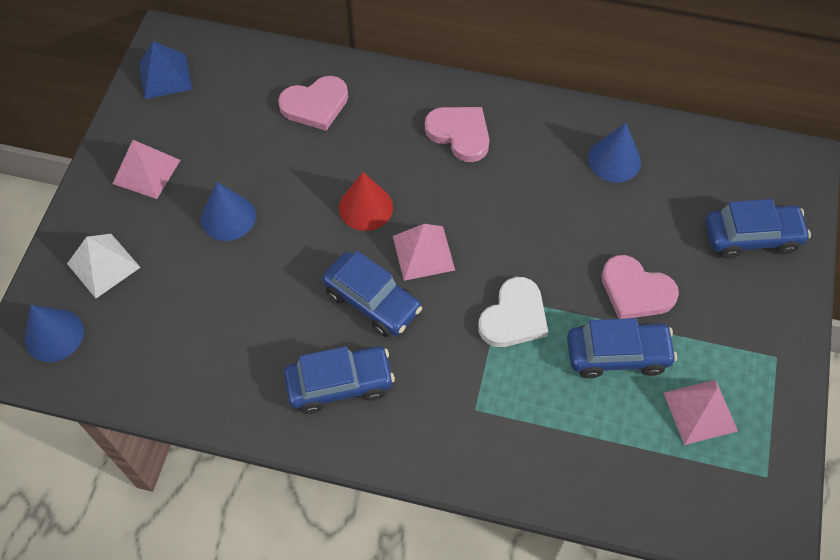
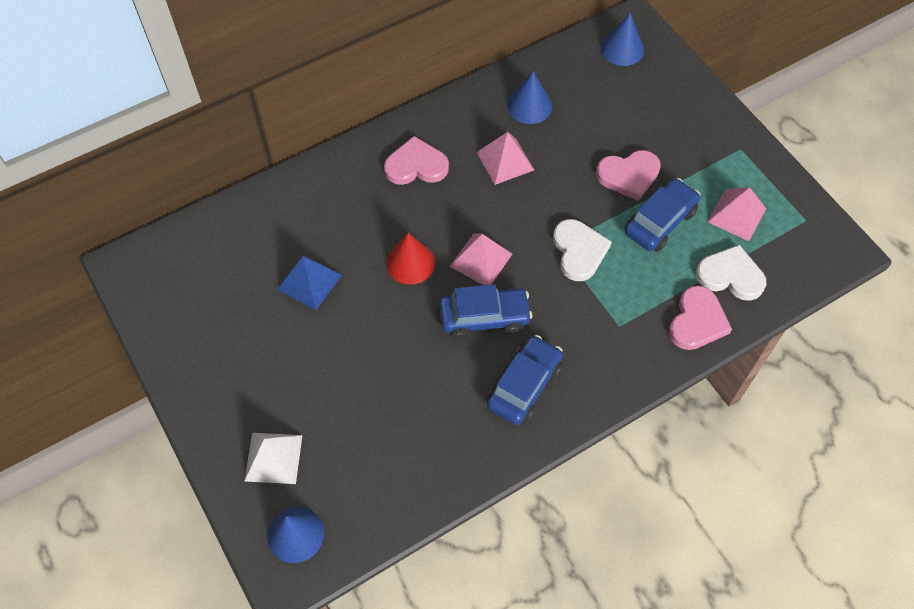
camera: 45 degrees left, 0 degrees up
pink pyramid [112,140,180,199] -> pink pyramid moved to [477,132,534,185]
blue pyramid [139,41,192,99] -> blue pyramid moved to [277,255,342,310]
blue cone [201,182,256,241] -> blue cone moved to [601,13,644,66]
pink heart [278,76,348,131] -> pink heart moved to [669,286,732,350]
blue car [705,199,811,259] -> none
none -> white heart [696,245,766,301]

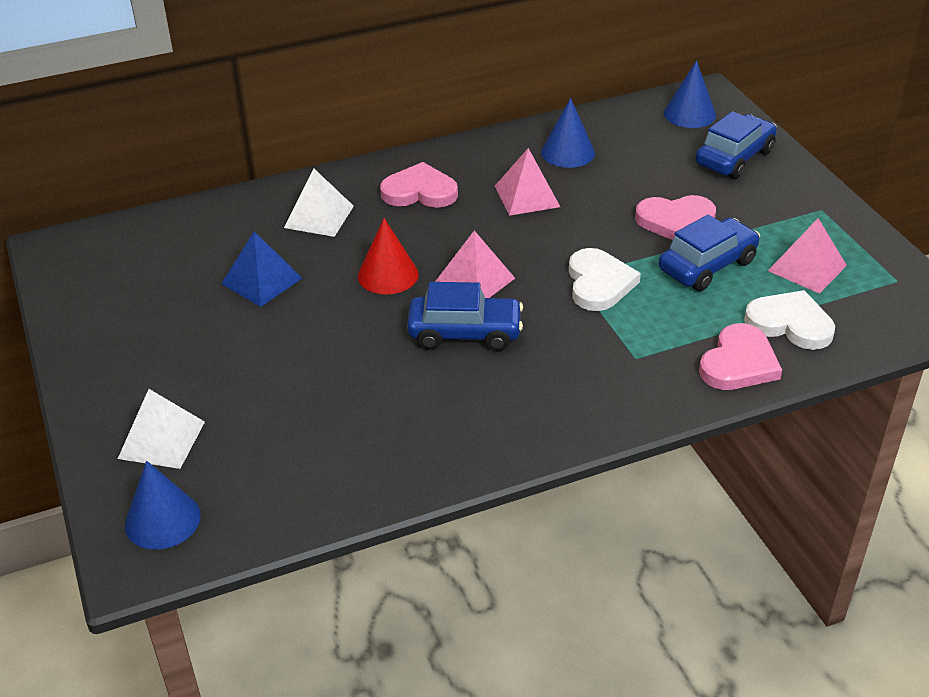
camera: 10 degrees right, 20 degrees down
blue car [487,335,563,425] -> blue car moved to [696,111,777,179]
none -> white pyramid [284,168,354,237]

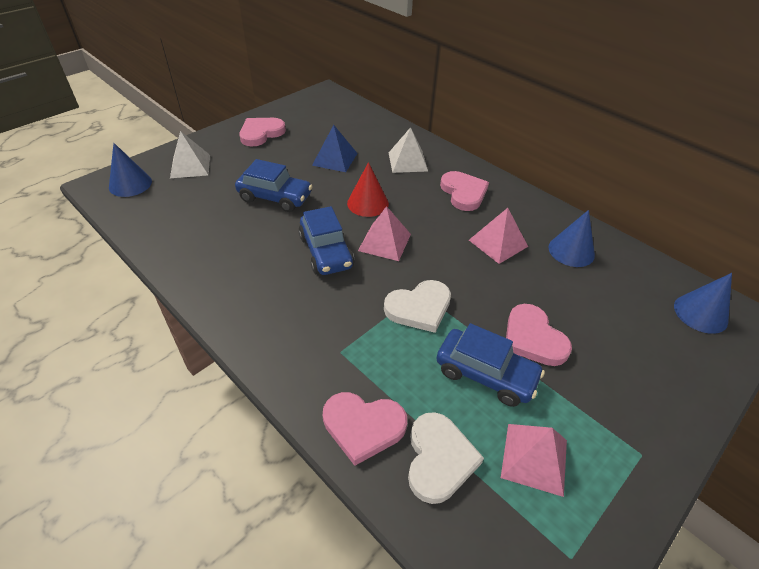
camera: 65 degrees right, 5 degrees up
blue car [696,111,777,179] -> blue car moved to [235,159,313,212]
none -> pink heart [239,118,286,147]

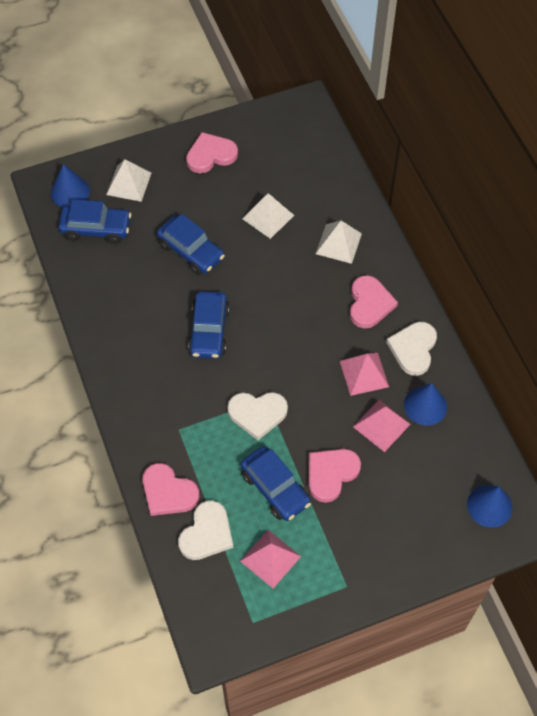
camera: 25 degrees right, 15 degrees up
blue pyramid [312,125,358,172] -> white pyramid [242,193,294,239]
red cone [347,162,389,217] -> none
pink pyramid [358,206,411,261] -> pink pyramid moved to [353,400,410,452]
pink heart [506,304,572,366] -> pink heart turned 45 degrees clockwise [309,449,361,503]
none -> blue car [58,199,131,244]
none -> white heart [386,322,437,376]

